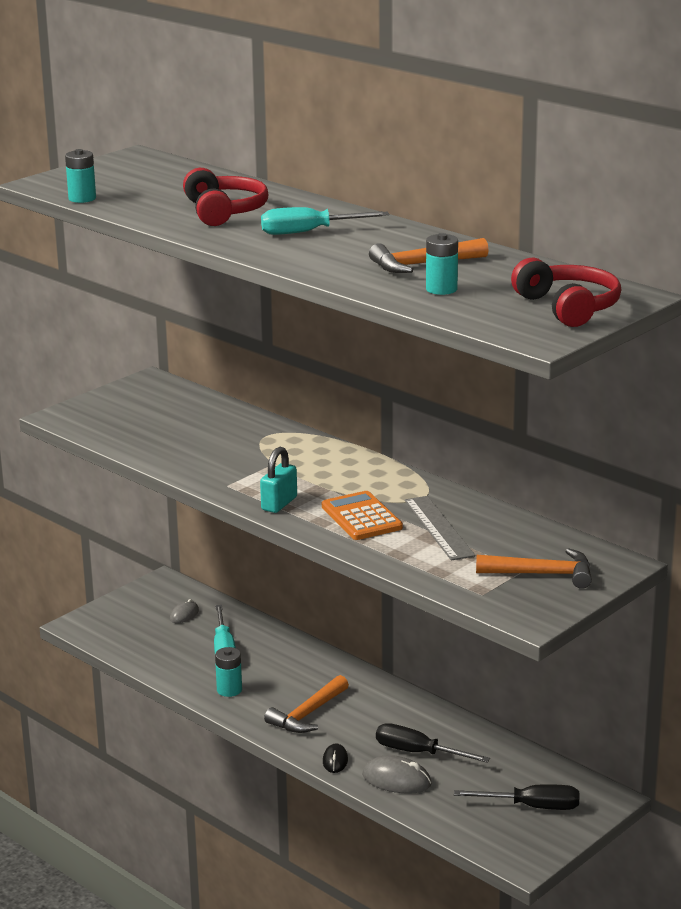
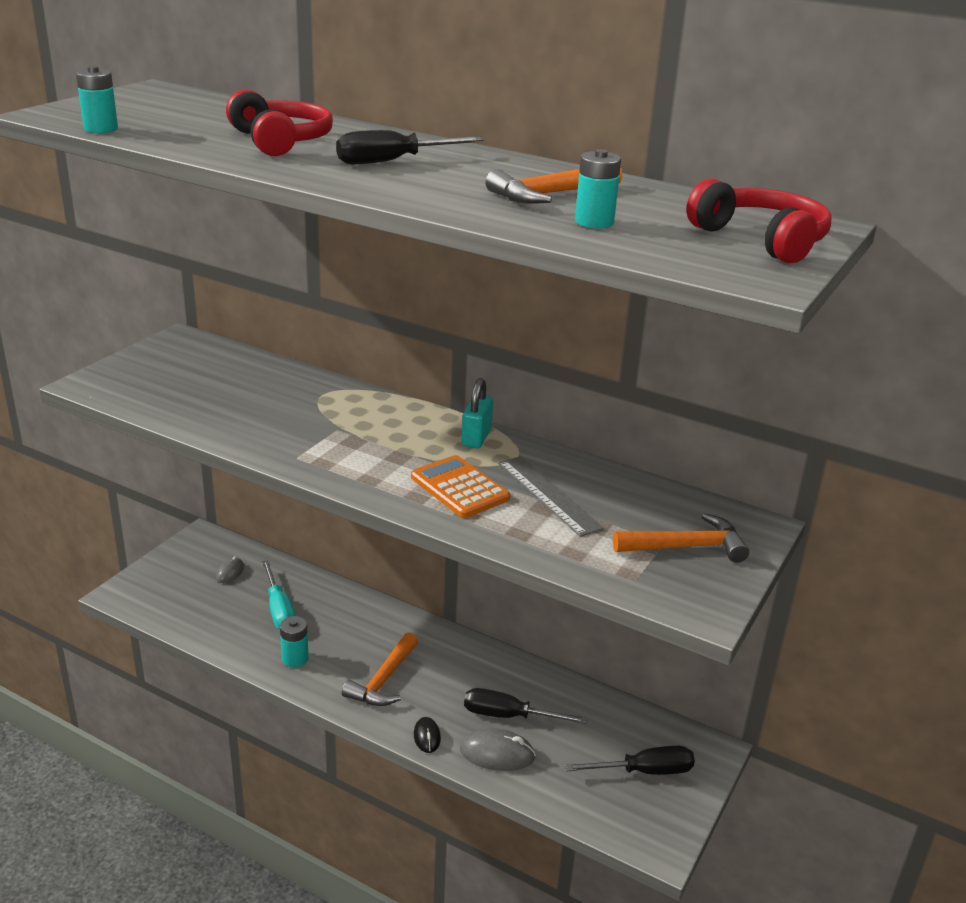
camera: 15 degrees left, 5 degrees up
turquoise padlock [260,447,297,513] -> turquoise padlock moved to [462,378,493,448]
turquoise screwdriver [261,207,389,235] -> black screwdriver [336,130,483,164]

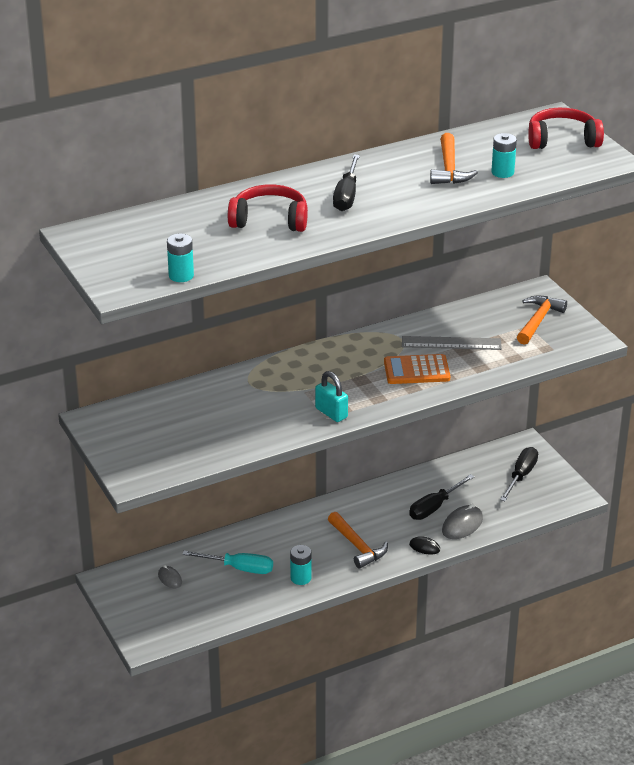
camera: 55 degrees left, 5 degrees up
turquoise padlock [462,378,493,448] -> turquoise padlock moved to [315,371,348,422]

